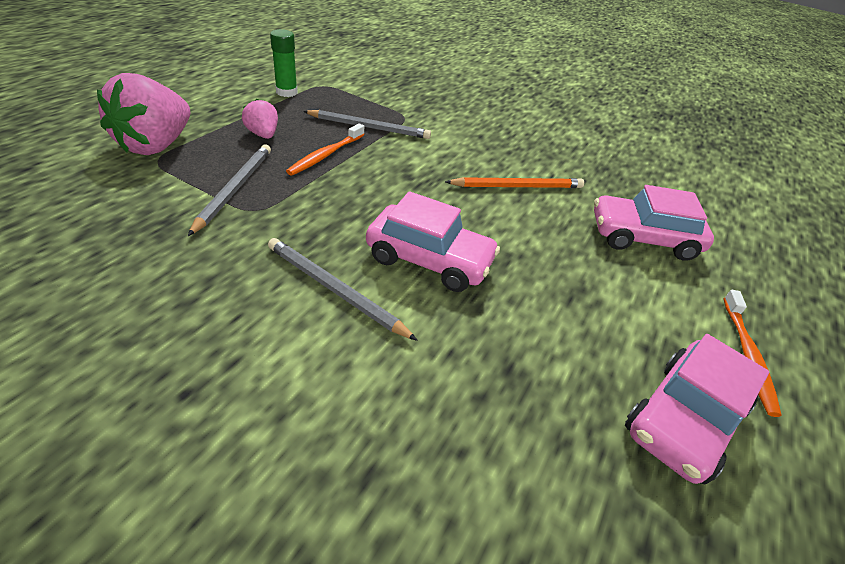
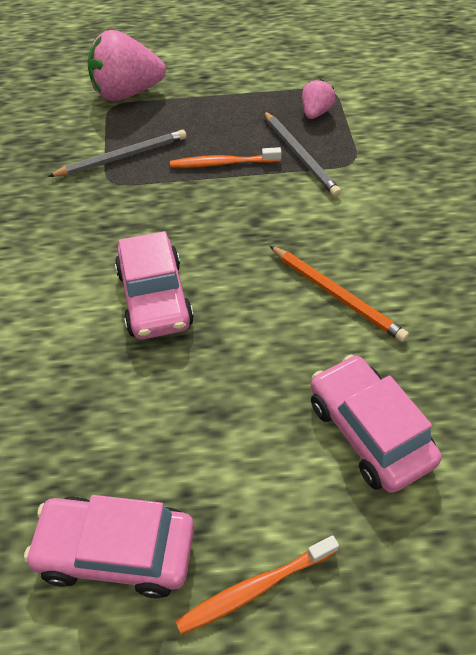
camera: 60 degrees right, 10 degrees up
pink strawberry [242,99,278,139] -> pink strawberry moved to [302,79,336,119]
grey pencil [268,238,418,341] -> none
green glue stick [270,29,298,97] -> none

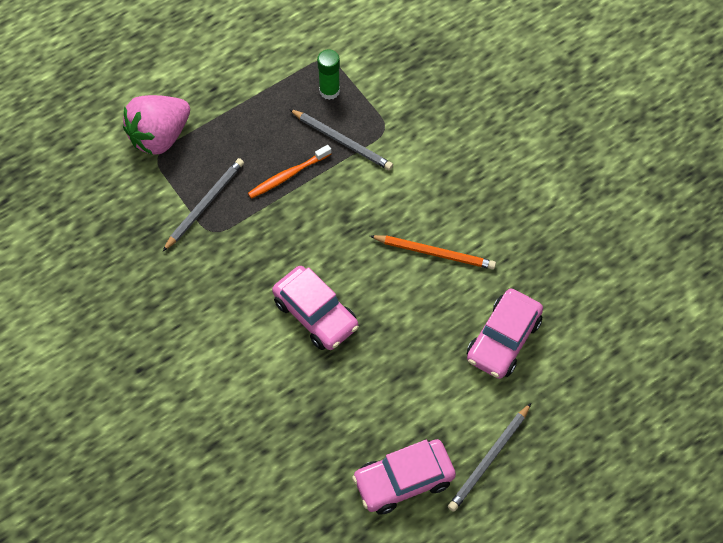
camera: 30 degrees left, 10 degrees up
orange toothbrush [175,535,339,635] -> grey pencil [448,403,531,512]
pink strawberry [302,79,336,119] -> green glue stick [317,49,340,100]
pink car [311,355,442,493] -> pink car turned 90 degrees counterclockwise [467,289,543,379]

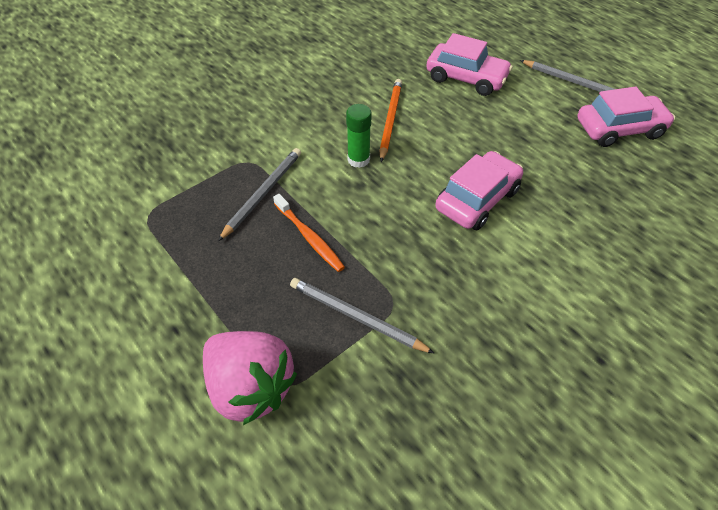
camera: 95 degrees left, 10 degrees down
green glue stick [317,49,340,100] -> green glue stick moved to [346,104,372,168]
pink car [352,439,456,515] -> pink car turned 75 degrees counterclockwise [577,87,675,147]

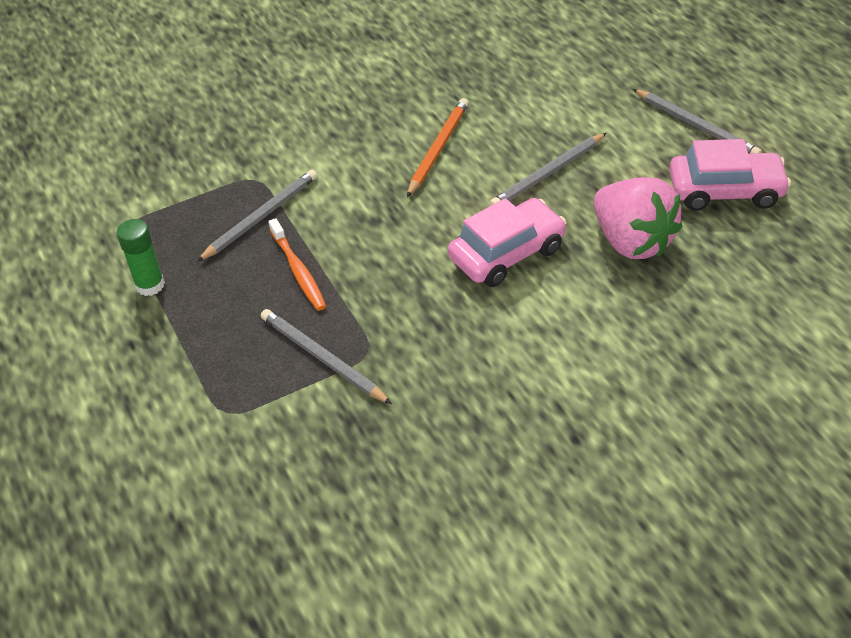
camera: 15 degrees right, 5 degrees down
pink strawberry [203,331,297,425] -> pink strawberry moved to [594,177,682,259]
green glue stick [346,104,372,168] -> green glue stick moved to [117,219,165,296]
pink car [426,33,513,96] -> none
none -> grey pencil [490,133,606,205]

